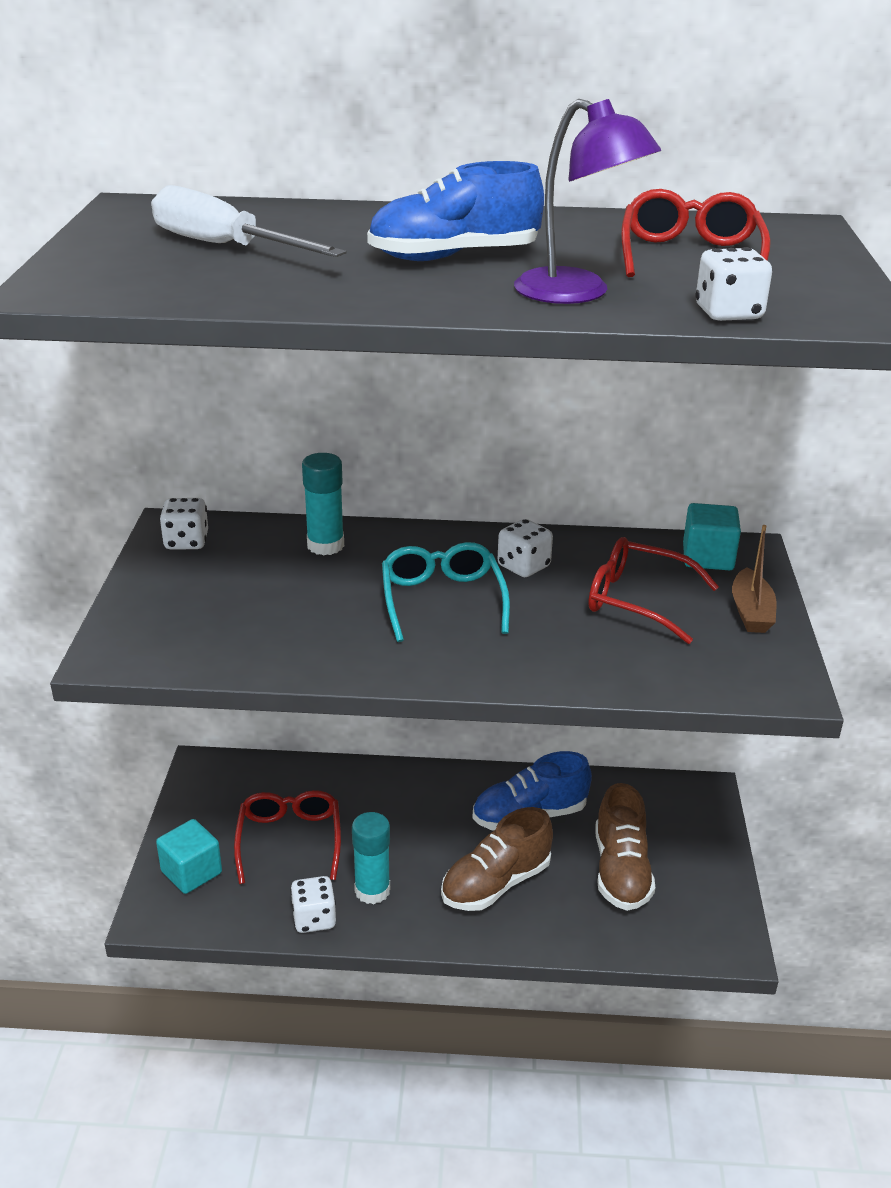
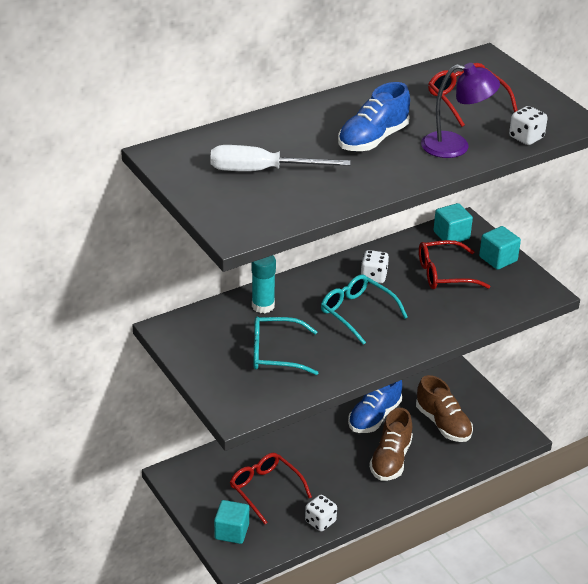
camera: 35 degrees left, 5 degrees up
white dice [159,498,208,550] -> none
turquoise glue stick [352,812,390,904] -> none
brown boat [732,525,776,633] -> turquoise cube [479,226,521,270]
none -> turquoise glasses [253,317,318,375]

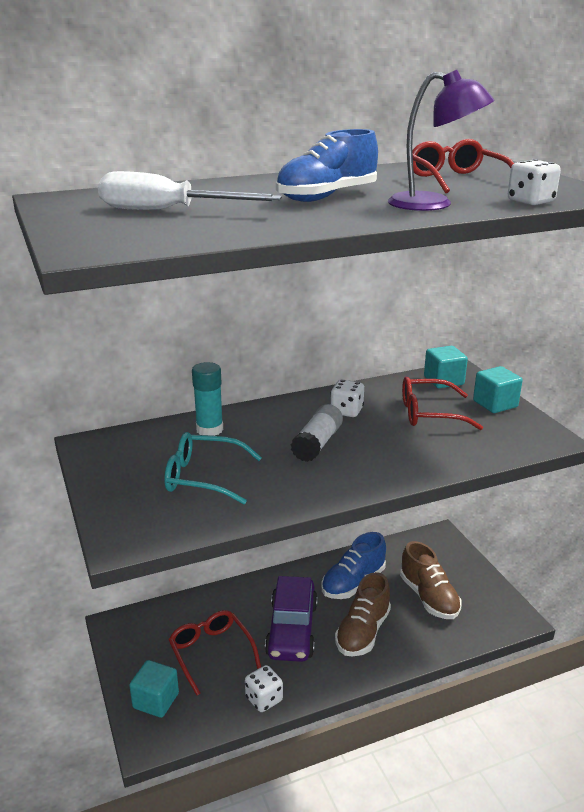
camera: 10 degrees right, 10 degrees down
turquoise glasses [321,275,408,345] -> white glue stick [291,404,343,462]
none -> purple car [265,576,318,662]

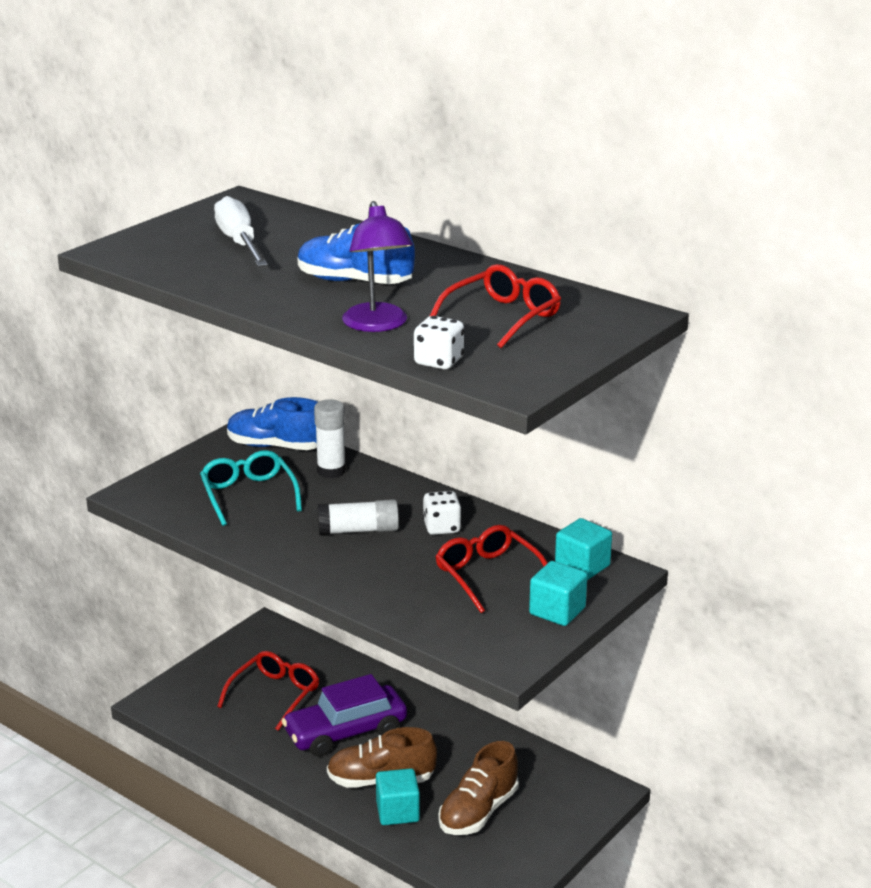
camera: 60 degrees right, 0 degrees up
turquoise cube [129,660,179,718] -> turquoise cube moved to [376,768,420,825]
turquoise glue stick [192,362,223,436] -> white glue stick [314,399,346,478]
white dice [245,665,283,712] -> none
blue shoe [322,532,386,599] -> blue shoe moved to [227,397,318,450]

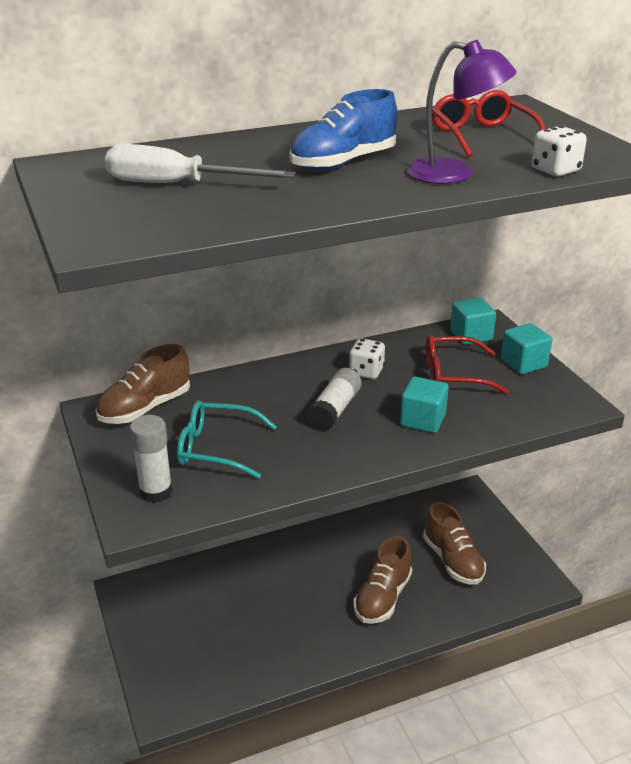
camera: 60 degrees left, 5 degrees up
red glasses [217,651,319,731] -> none
blue shoe [227,397,318,450] -> brown shoe [95,344,190,424]
purple car [282,674,407,757] -> none
white glue stick [314,399,346,478] -> white glue stick moved to [130,415,173,503]
turquoise cube [376,768,420,825] -> turquoise cube moved to [400,377,449,433]

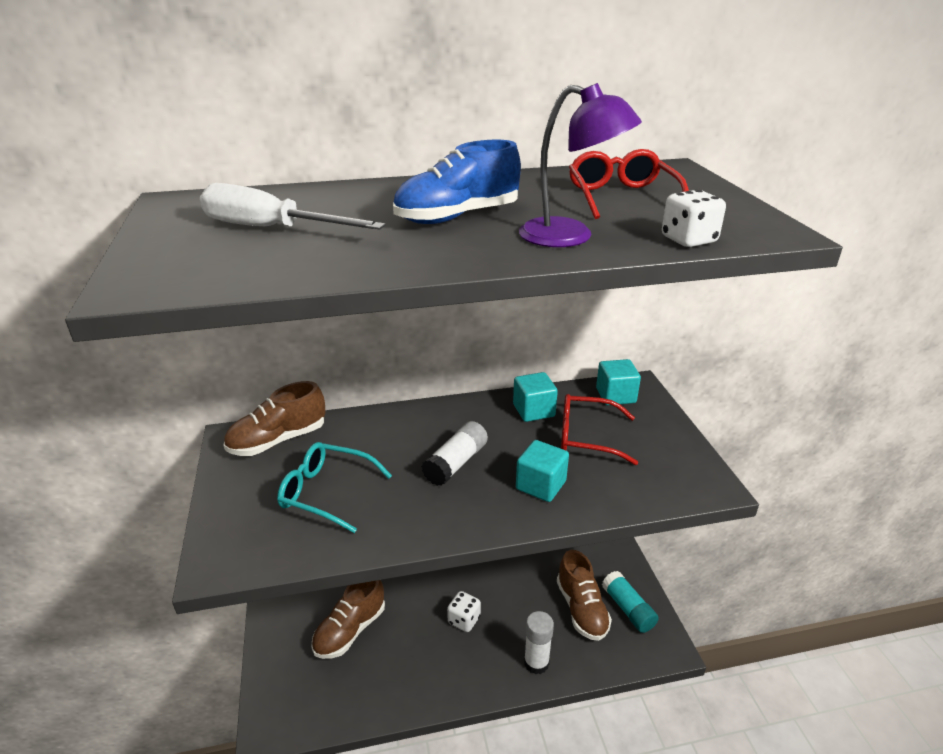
camera: 10 degrees right, 0 degrees up
white glue stick [130,415,173,503] -> white glue stick moved to [524,611,554,675]
white dice [349,338,385,379] -> white dice moved to [447,591,481,632]
brown shoe [353,536,412,624] -> brown shoe moved to [311,580,385,659]
turquoise cube [501,323,552,374] -> turquoise cube moved to [513,372,558,422]
none -> turquoise glue stick [602,571,659,633]

